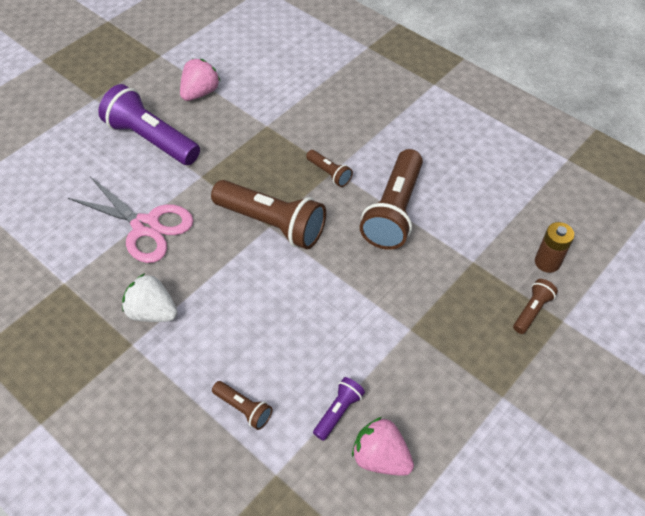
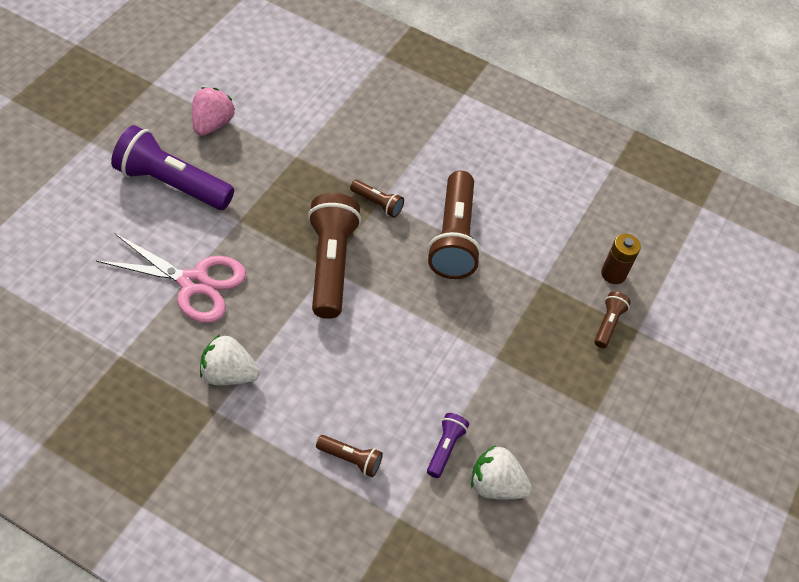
camera: 20 degrees left, 0 degrees up
brown flashlight [211,180,326,249] -> brown flashlight turned 105 degrees counterclockwise [308,193,361,319]
pink strawberry [352,417,414,476] -> white strawberry [471,445,532,499]

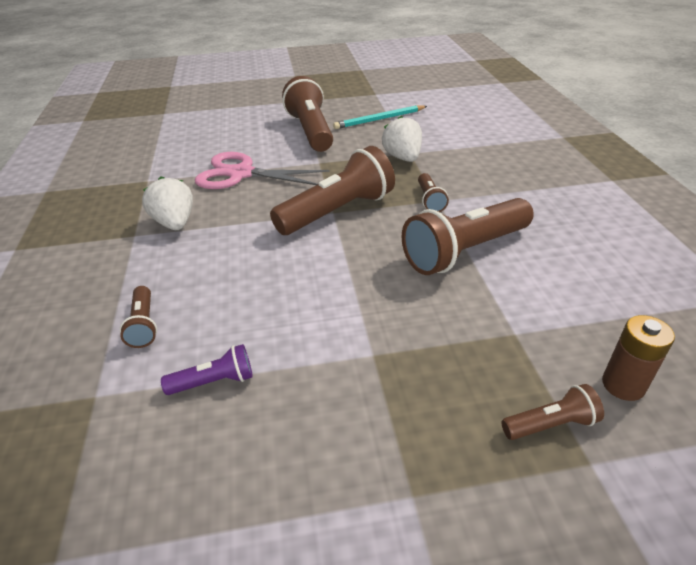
camera: 60 degrees right, 15 degrees down
pink scissors [96,234,246,323] -> pink scissors turned 120 degrees clockwise [195,152,330,189]
purple flashlight [111,125,234,210] -> brown flashlight [282,76,333,152]
pink strawberry [192,87,235,136] -> turquoise pencil [333,105,427,129]
white strawberry [471,445,532,499] -> white strawberry moved to [382,116,422,162]

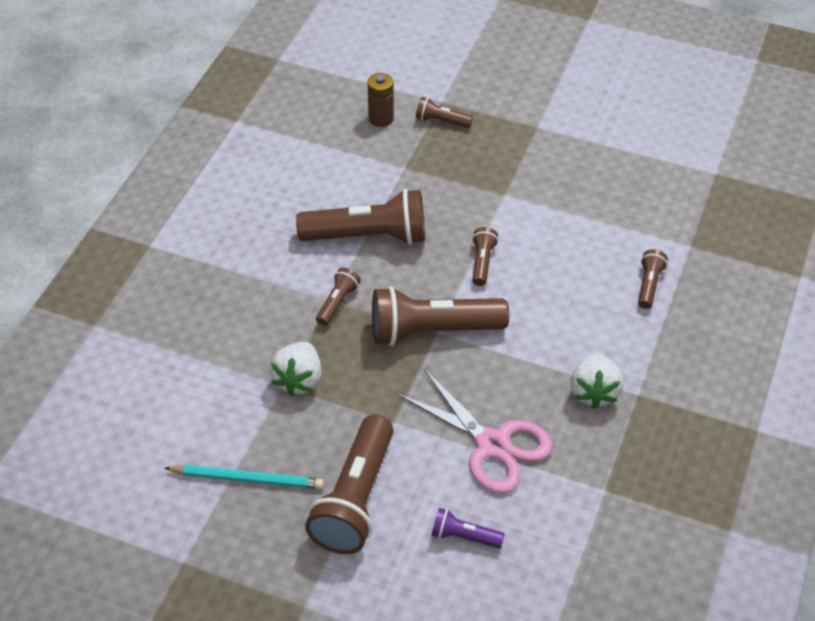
camera: 150 degrees left, 10 degrees up
purple flashlight [161,344,253,395] -> purple flashlight moved to [431,508,505,548]
none -> brown flashlight [472,227,498,286]

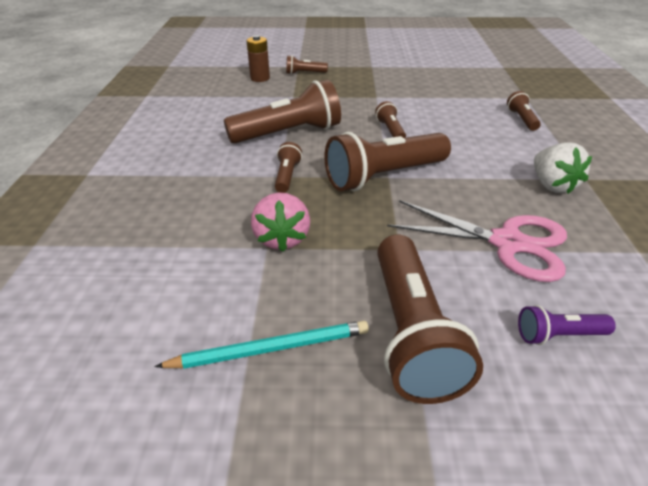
camera: 20 degrees left, 10 degrees down
white strawberry [270,342,322,396] -> pink strawberry [251,192,310,252]

